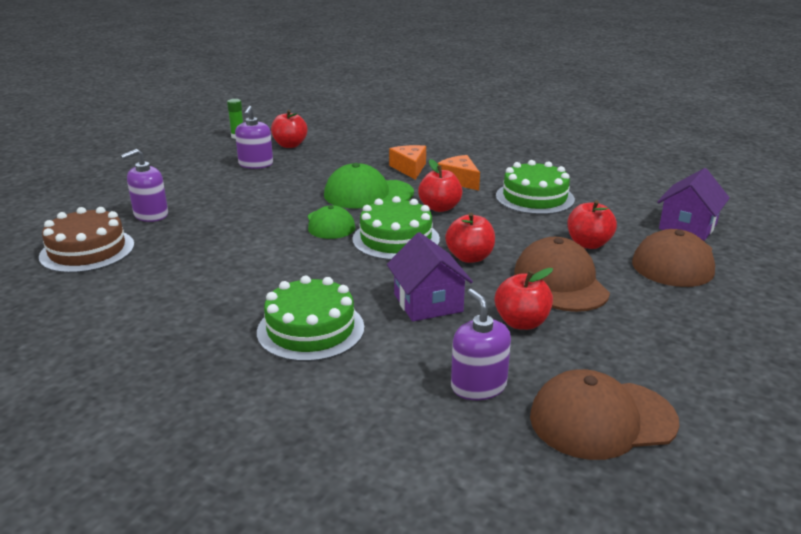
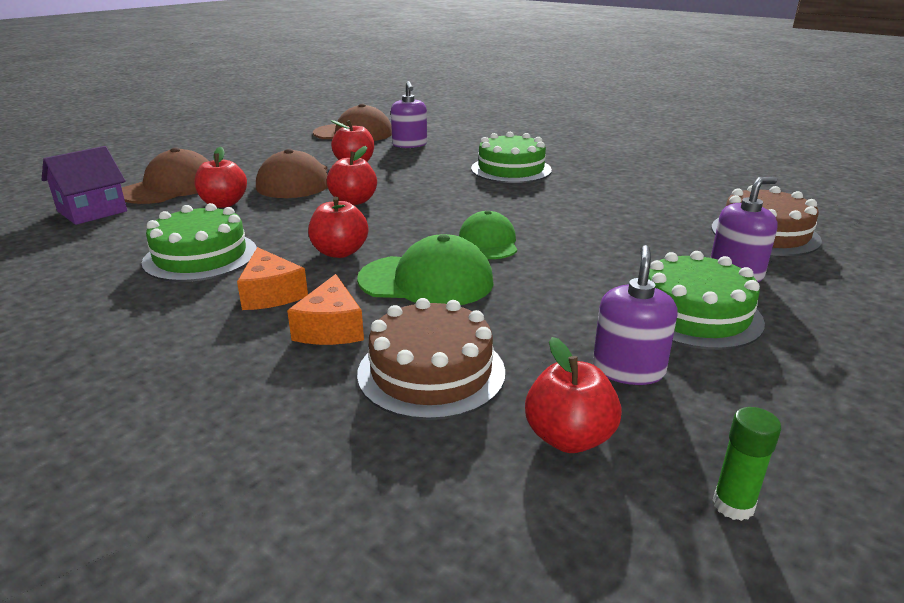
camera: 170 degrees left, 0 degrees up
green cake [352,196,440,260] -> green cake moved to [648,251,765,350]
purple house [387,232,473,322] -> none
none -> brown cake [357,298,505,420]

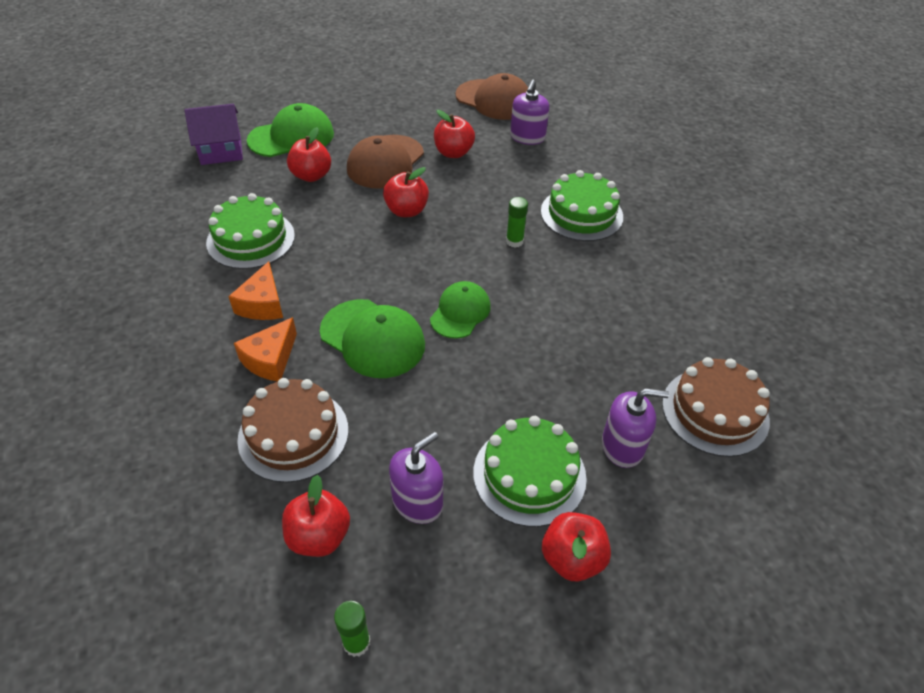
camera: 30 degrees right, 20 degrees up
brown cap [122,148,209,204] -> green cap [247,103,334,157]
red apple [308,197,368,258] -> red apple moved to [542,512,611,581]
none -> green glue stick [506,197,528,248]

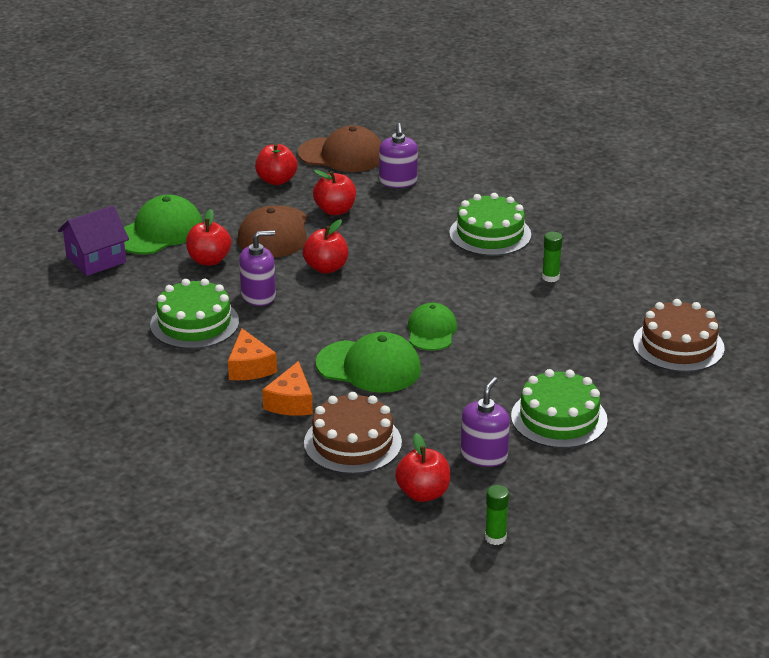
camera: 20 degrees left, 15 degrees down
green glue stick [506,197,528,248] -> green glue stick moved to [542,232,563,282]
red apple [542,512,611,581] -> red apple moved to [255,143,297,185]
purple soap dispenser [602,388,669,468] -> purple soap dispenser moved to [239,230,276,306]

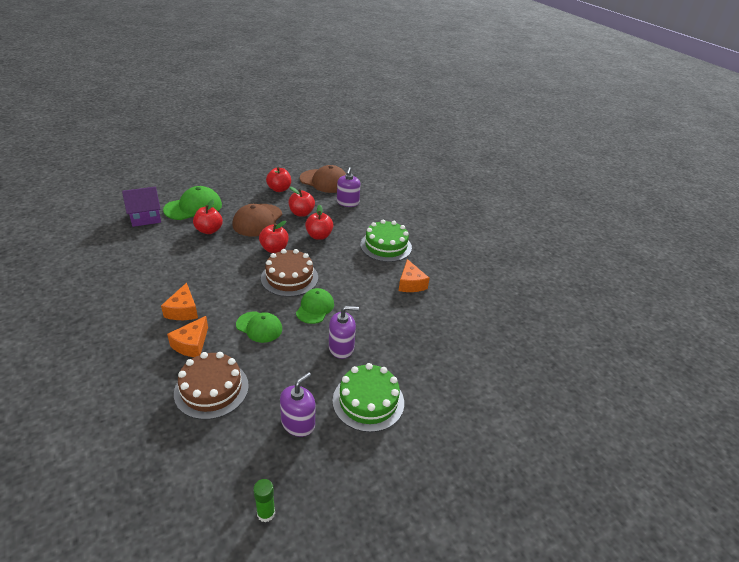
camera: 10 degrees right, 5 degrees up
green cake [150,278,239,349] -> none
purple soap dispenser [239,230,276,306] -> purple soap dispenser moved to [329,306,359,359]
green cap [316,332,421,393] -> green cap [236,311,282,343], size x0.66
red apple [395,433,450,502] -> red apple moved to [305,205,333,240]
green glue stick [542,232,563,282] -> orange cheese [399,259,430,292]
brown cake [633,299,725,372] -> brown cake moved to [261,249,318,297]

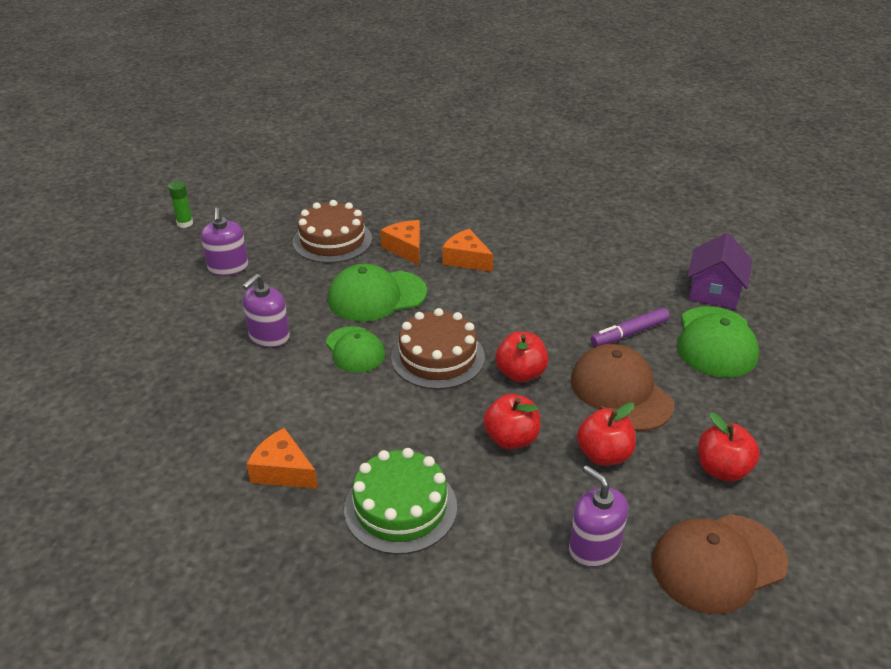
camera: 135 degrees right, 0 degrees up
red apple [193,199,223,234] -> purple marker [591,308,670,347]
green cap [236,311,282,343] -> green cap [328,264,427,322], size x1.52
green cake [332,363,404,432] -> none

